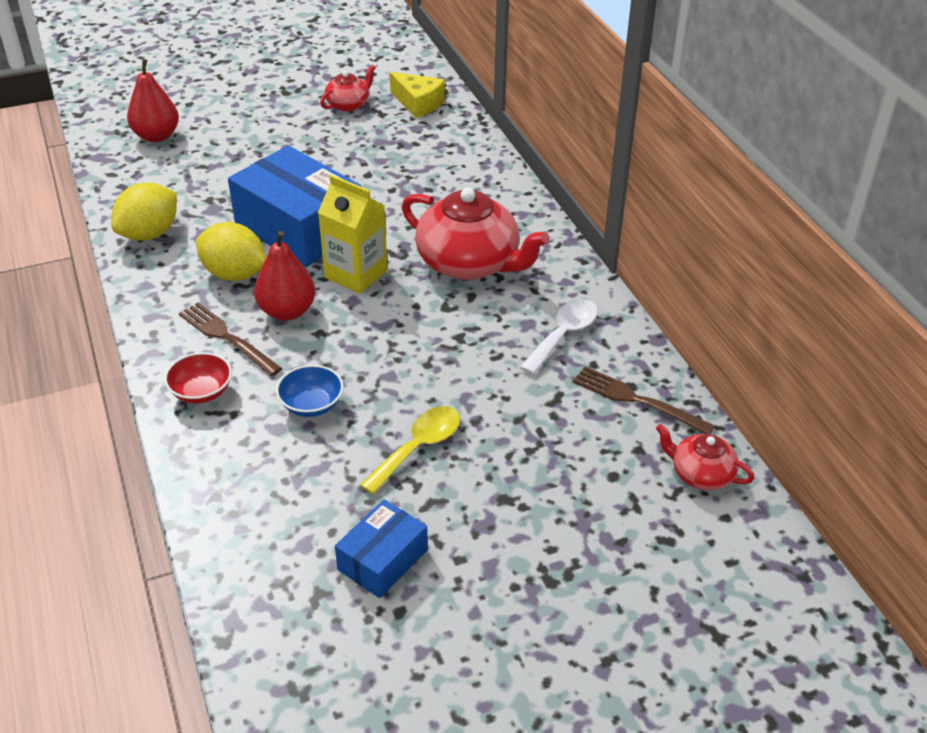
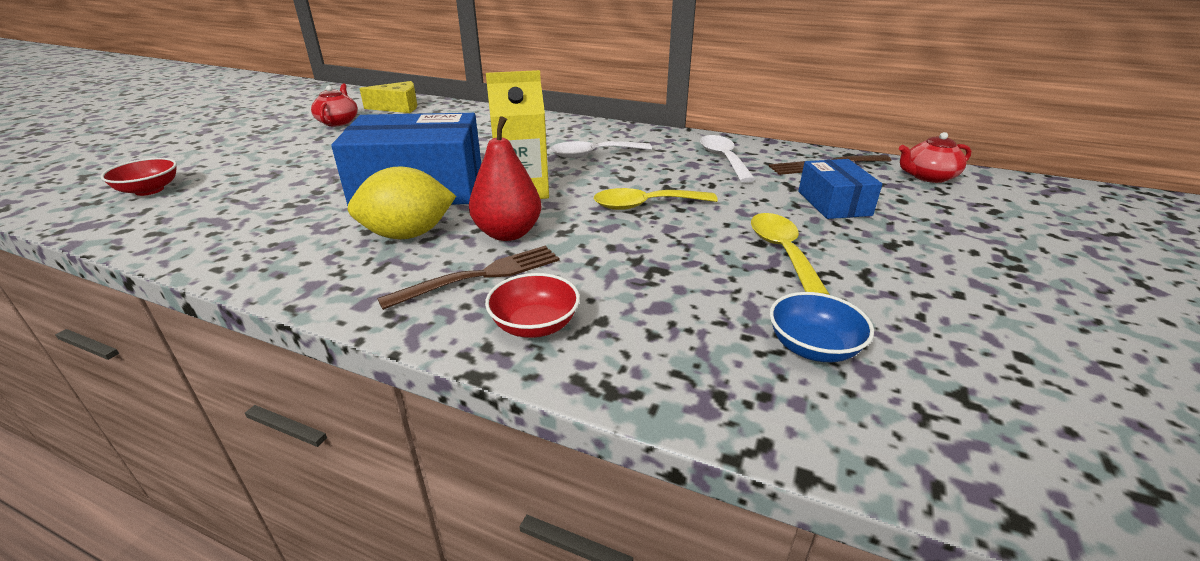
camera: 45 degrees left, 10 degrees down
yellow lemon [111,183,177,241] -> none
red pear [127,59,179,142] -> red bowl [101,158,177,196]
brown fork [179,302,282,376] -> brown fork turned 150 degrees clockwise [377,246,560,310]
blue bowl [276,365,344,417] -> blue bowl moved to [770,292,874,362]
blue box [335,499,428,598] -> blue box moved to [798,159,882,219]
red teapot [402,188,549,280] -> white spoon [550,141,652,158]
none -> yellow spoon [594,188,718,210]

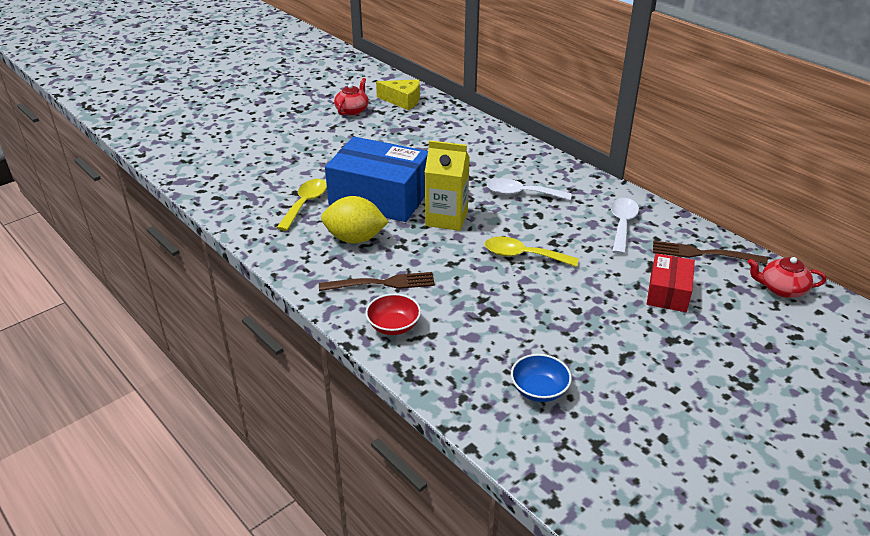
camera: 25 degrees right, 5 degrees up
red bowl [101,158,177,196] -> none
red pear [469,116,541,241] -> none
yellow spoon [751,213,830,295] -> yellow spoon moved to [277,179,327,231]
blue box [798,159,882,219] -> red box [647,253,695,312]

